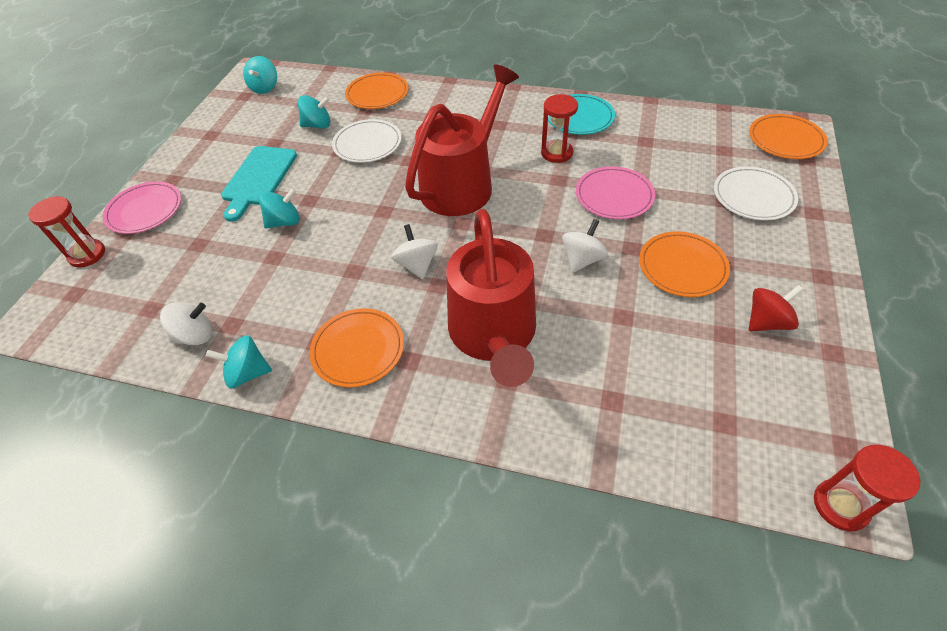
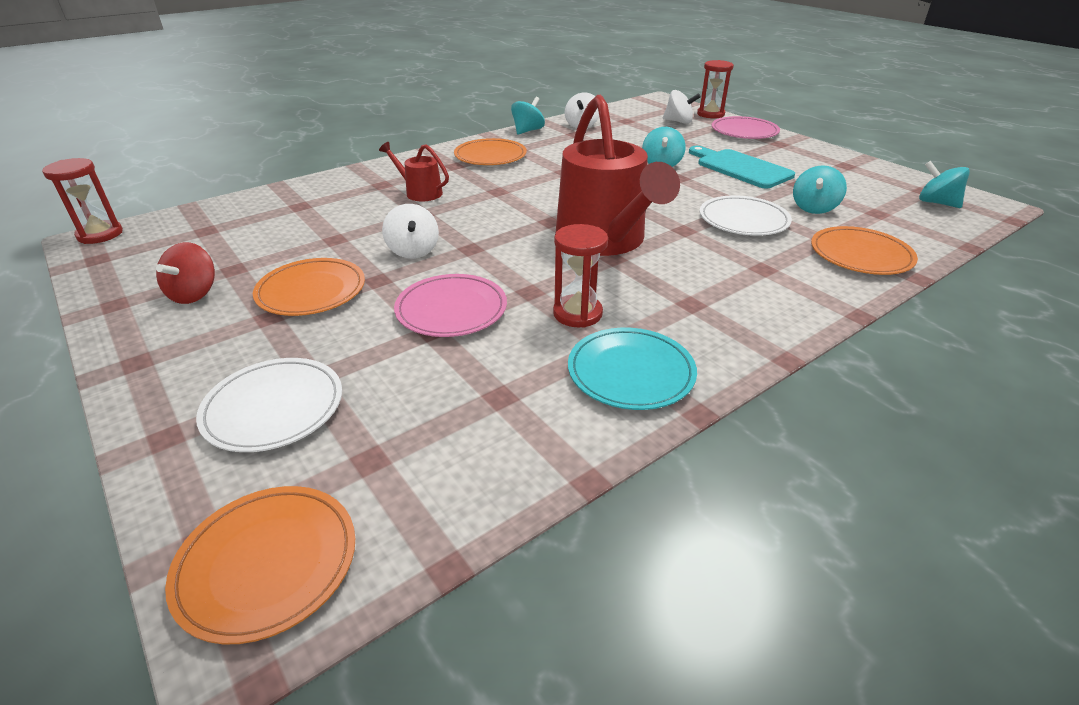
camera: 125 degrees right, 15 degrees down
white spinning top [391,224,438,279] -> white spinning top moved to [663,90,701,124]
red watering can [446,209,536,387] -> red watering can [379,142,449,201], size x0.45

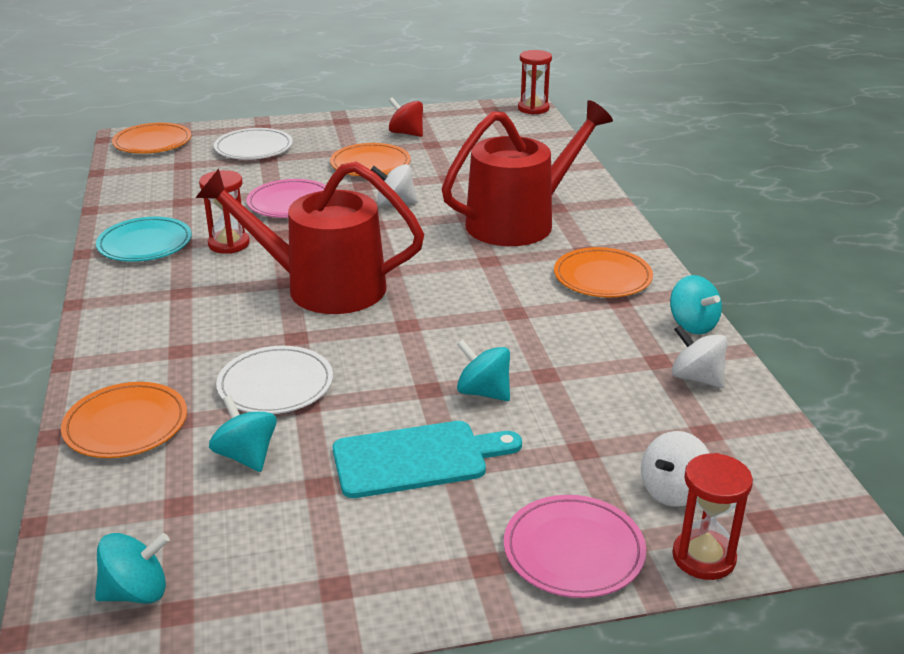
camera: 115 degrees right, 5 degrees down
red watering can [379,142,449,201] -> red watering can [442,100,613,246], size x2.21

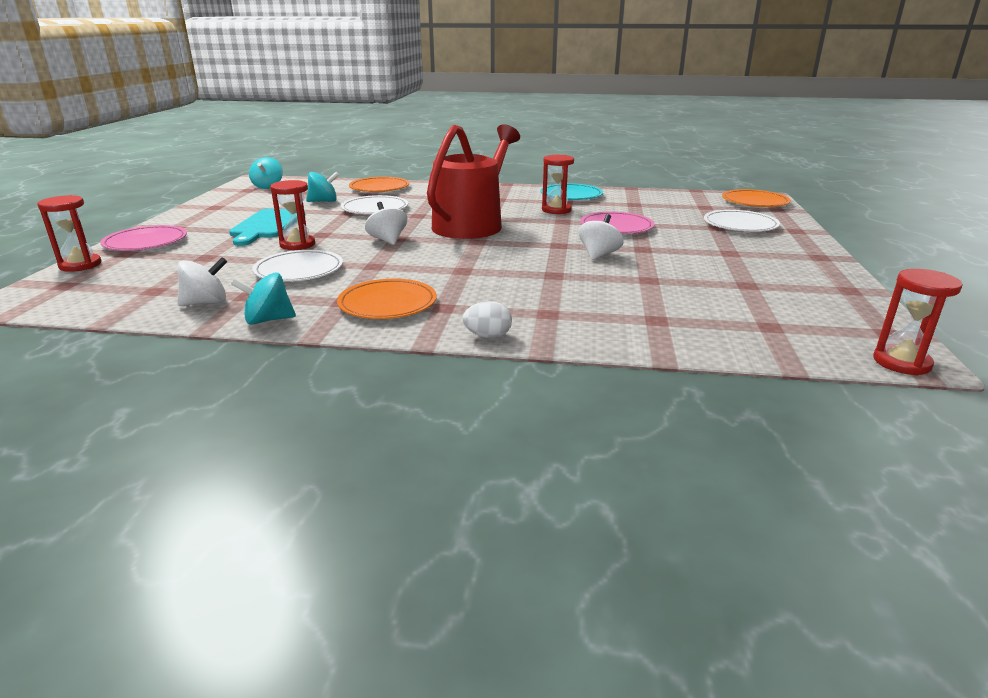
camera: 110 degrees right, 5 degrees down
orange plate [330,143,411,176] -> none
red spinning top [389,97,423,137] -> none
red watering can [442,100,613,246] -> none
turquoise spinning top [457,339,510,401] -> red hourglass [270,180,315,250]
white spinning top [641,431,709,507] -> white spinning top moved to [365,202,407,245]
none -> white plate [252,250,343,282]
none -> white egg [463,301,512,338]

